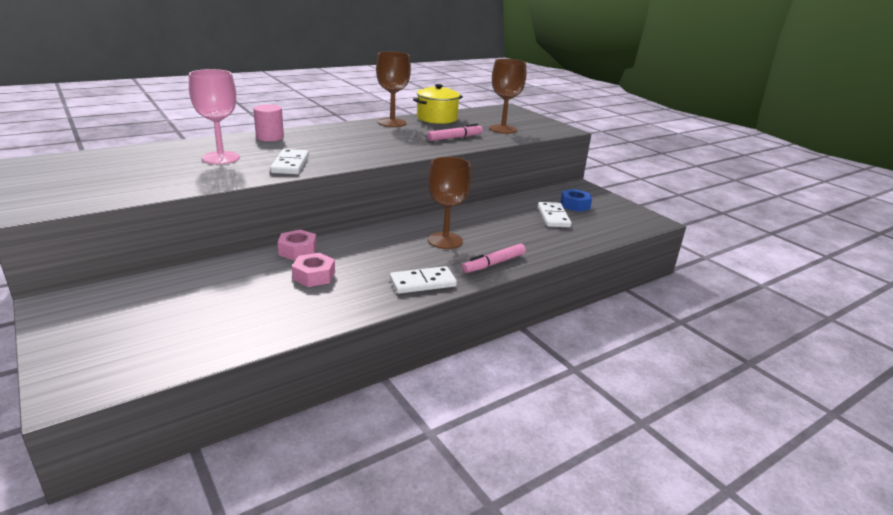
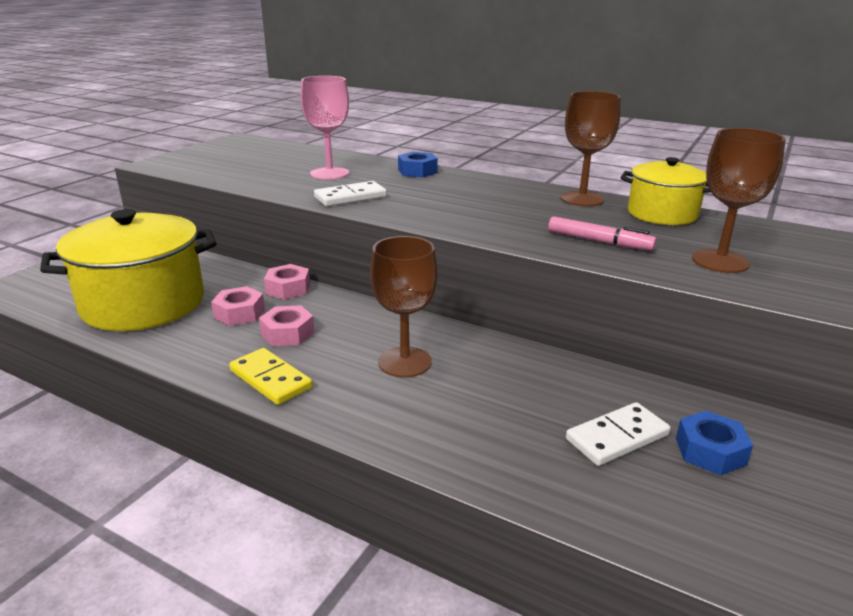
camera: 65 degrees right, 0 degrees up
pink cylinder [253,104,284,141] -> blue nut [398,152,438,177]
white domino [390,266,457,294] -> yellow domino [229,348,313,405]
pink marker [462,244,526,273] -> none
none -> yellow pot [40,209,216,331]
none -> pink nut [259,305,314,346]

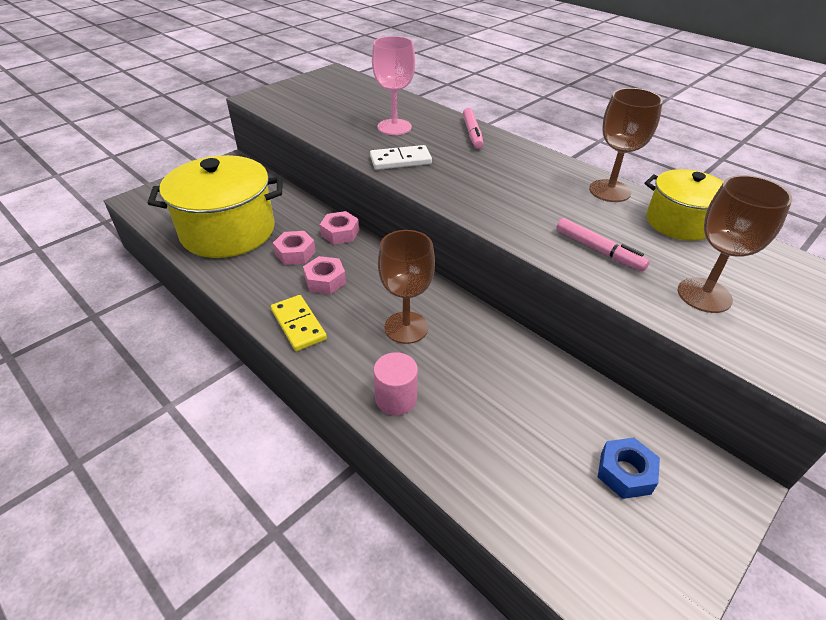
camera: 15 degrees right, 15 degrees up
blue nut [398,152,438,177] -> pink marker [463,108,484,149]
white domino [566,402,671,466] -> none
none -> pink cylinder [373,352,418,415]

